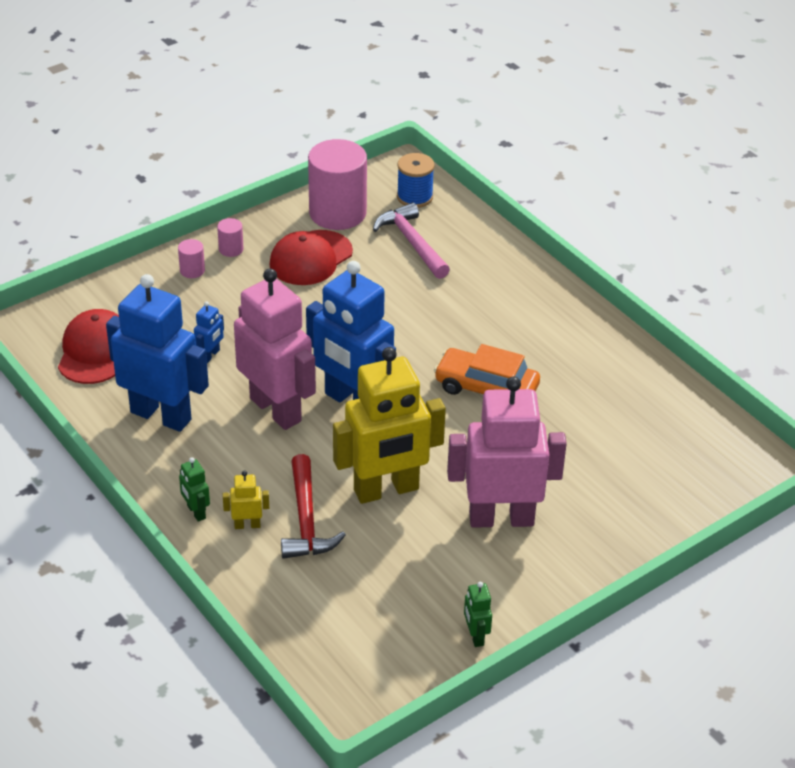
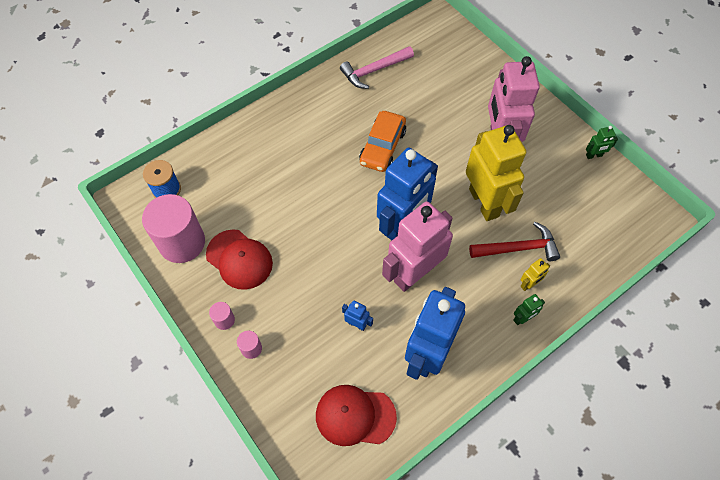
camera: 90 degrees left, 20 degrees up
yellow robot [223,471,269,529] -> yellow robot turned 120 degrees counterclockwise [521,258,550,291]
pink hammer [373,202,450,279] -> pink hammer moved to [340,46,414,89]

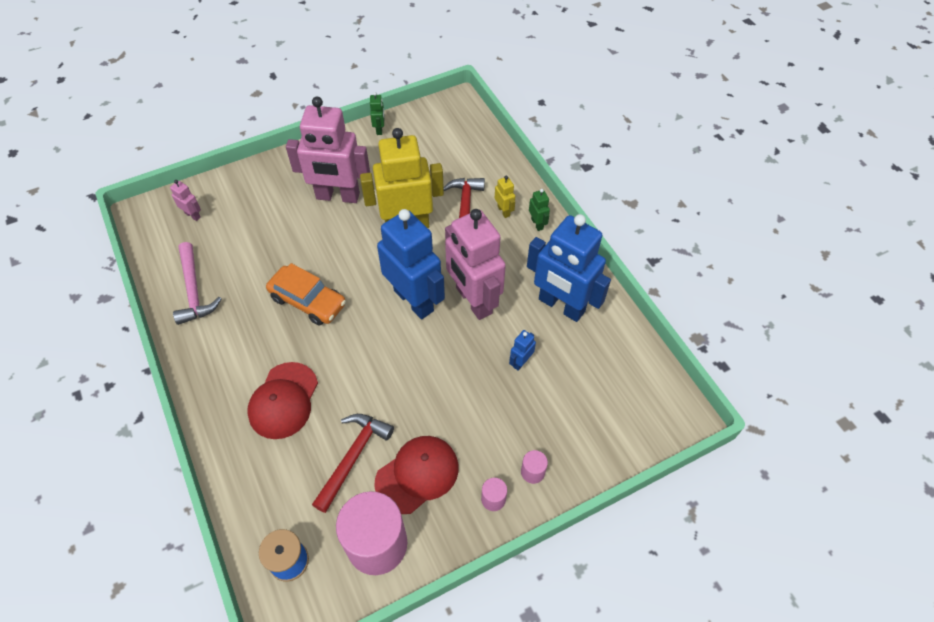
camera: 80 degrees left, 5 degrees down
red cap [316,385,397,446] -> red cap moved to [247,362,318,439]
none -> pink robot [170,180,201,221]
none -> red hammer [312,414,394,513]

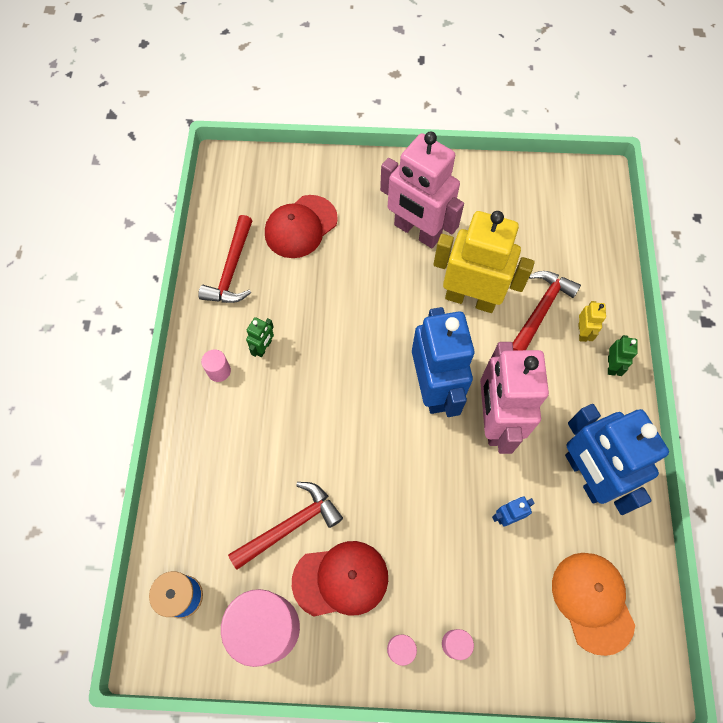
camera: 30 degrees right, 10 degrees up
pink robot [170,180,201,221] -> none
pink hammer [173,242,222,325] -> red hammer [198,215,253,303]
red cap [247,362,318,439] -> red cap moved to [265,195,338,258]
orange car [266,263,346,326] -> none
green robot [370,92,384,135] -> green robot moved to [246,317,274,357]
none -> pink cylinder [201,350,231,382]
none -> orange cap [552,553,635,656]

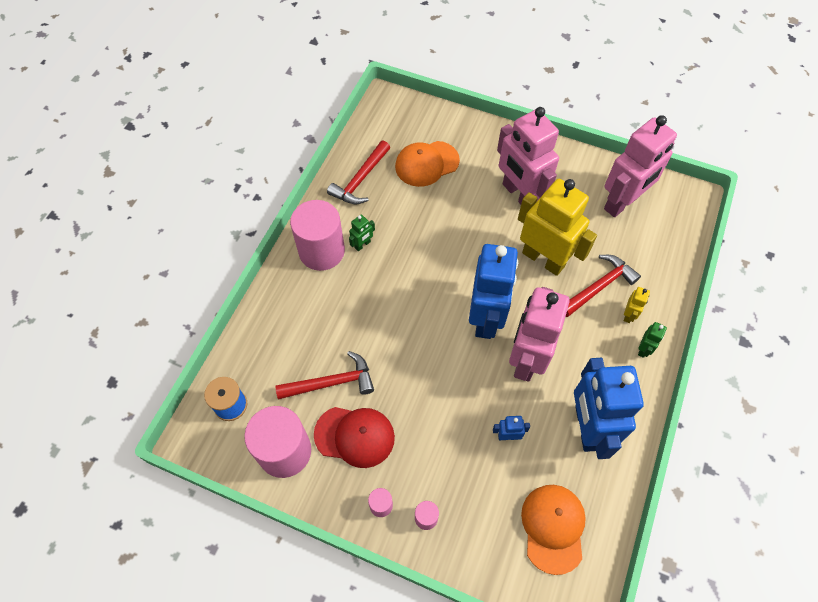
camera: 20 degrees right, 5 degrees down
pink cylinder [201,350,231,382] -> pink cylinder [290,200,345,271], size x2.39
red cap [265,195,338,258] -> orange cap [395,141,460,187]
none -> pink robot [604,115,677,217]

